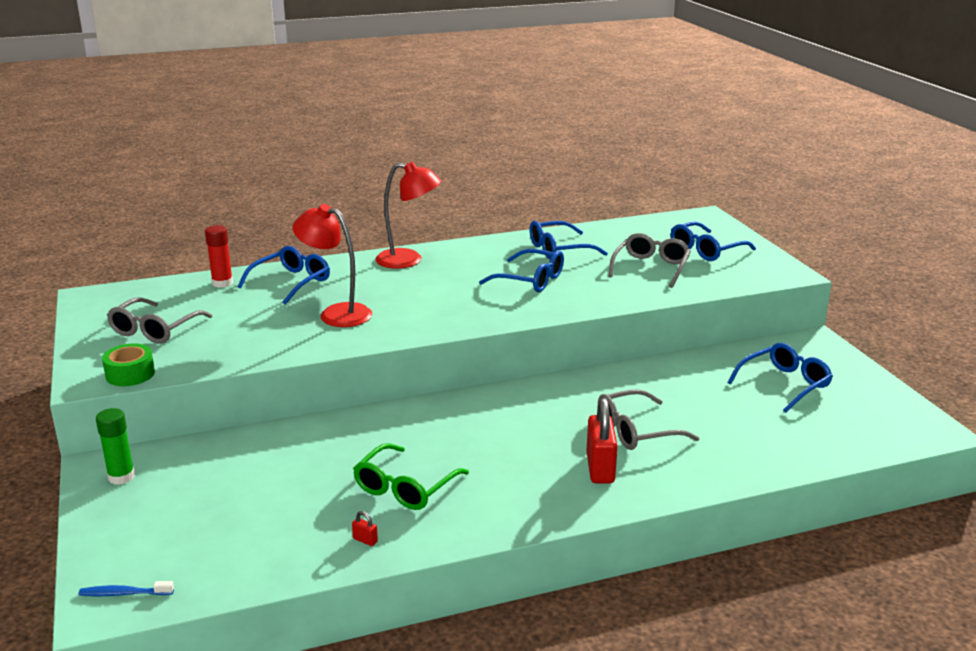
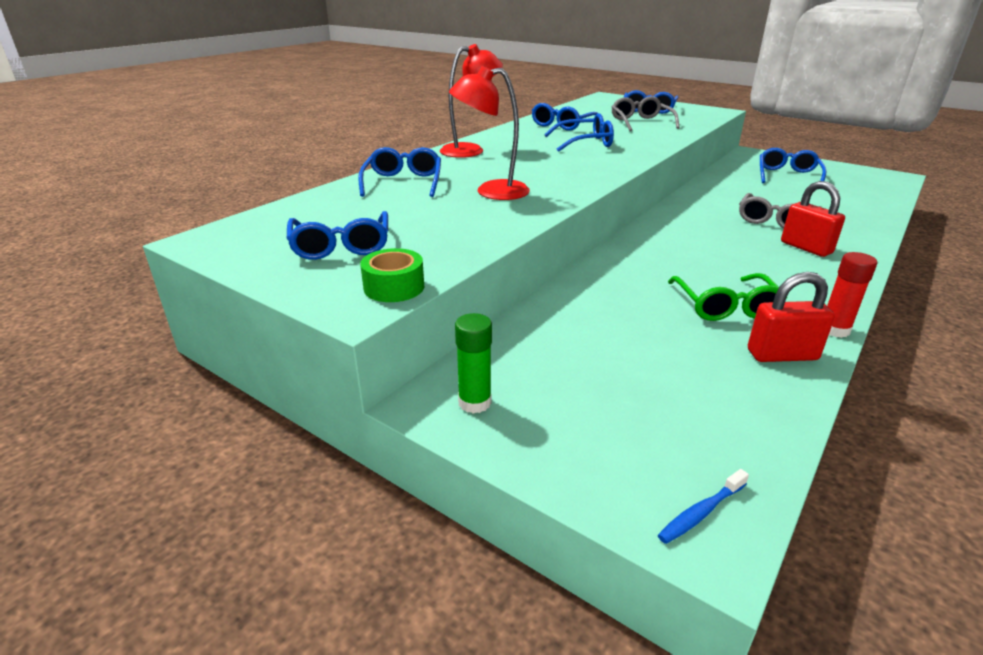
camera: 35 degrees left, 5 degrees up
grey glasses [107,298,212,344] -> blue glasses [287,211,388,260]
red glue stick [205,225,233,288] -> red glue stick moved to [827,252,877,338]
red padlock [352,511,378,546] -> red padlock [748,272,835,362], size x2.47

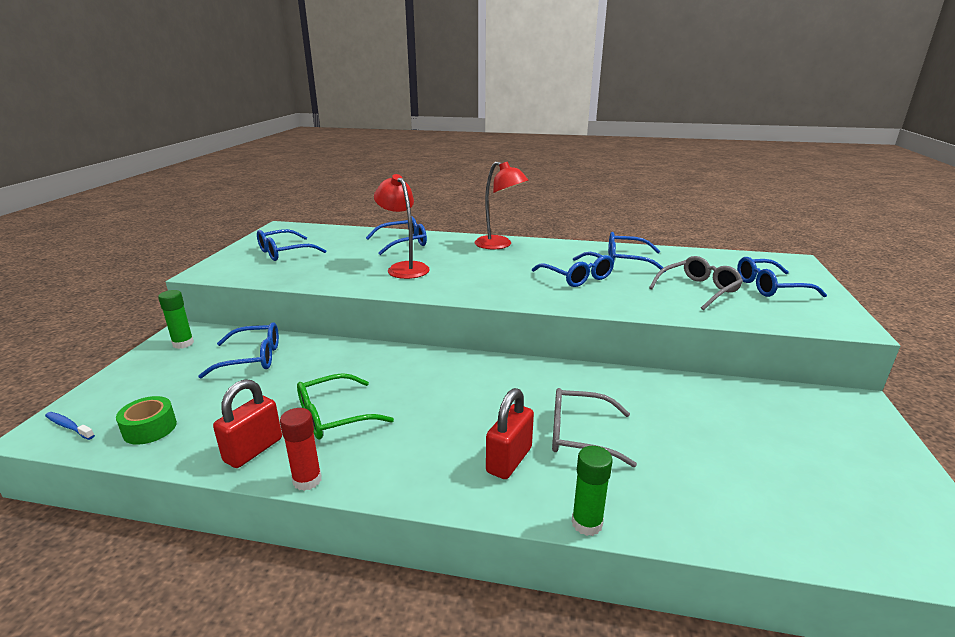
camera: 65 degrees right, 5 degrees down
green tape [360,248,424,302] -> green tape moved to [116,396,177,445]
red padlock [748,272,835,362] -> red padlock turned 60 degrees clockwise [213,379,282,468]
blue glasses [760,148,826,183] -> blue glasses moved to [198,322,279,378]
none -> green glue stick [572,446,613,536]

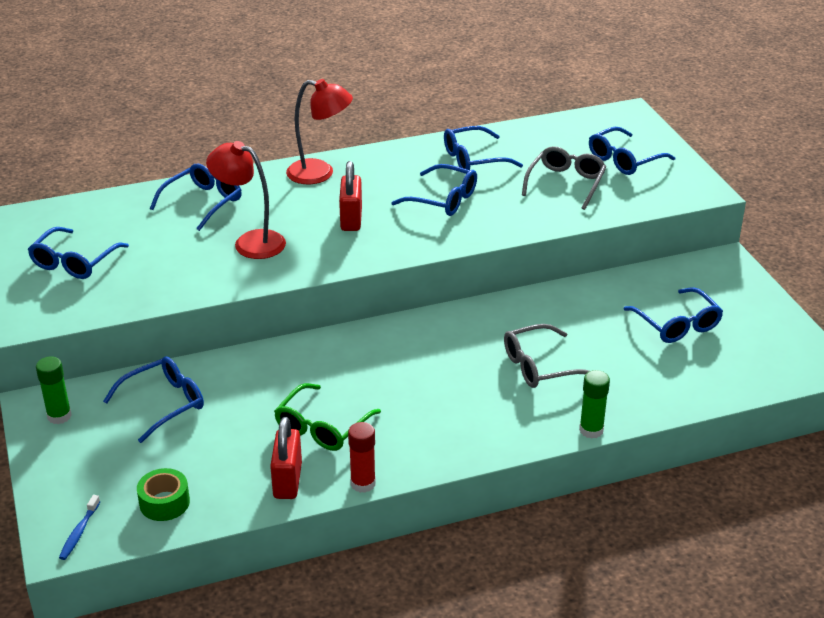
camera: 30 degrees left, 10 degrees up
blue toothbrush [45,412,95,440] -> blue toothbrush turned 75 degrees counterclockwise [59,495,100,560]
red padlock [486,388,534,479] -> red padlock moved to [339,161,362,231]
none -> blue glasses [624,287,723,343]

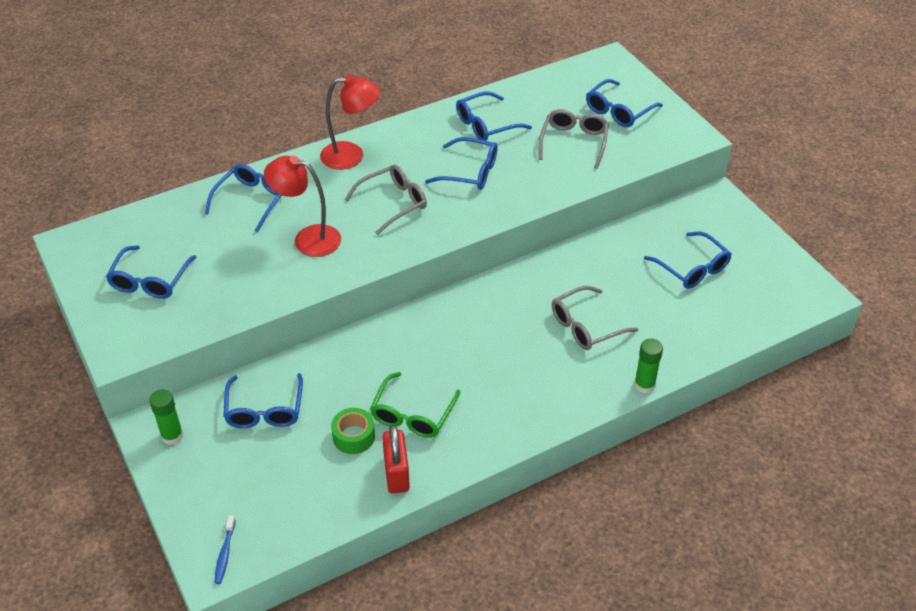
camera: 10 degrees left, 10 degrees up
blue glasses [103,356,204,443] -> blue glasses turned 135 degrees clockwise [223,373,303,428]
green tape [137,468,190,521] -> green tape moved to [331,408,375,454]
red padlock [339,161,362,231] -> grey glasses [344,165,427,235]
red glue stick [348,422,376,493] -> none

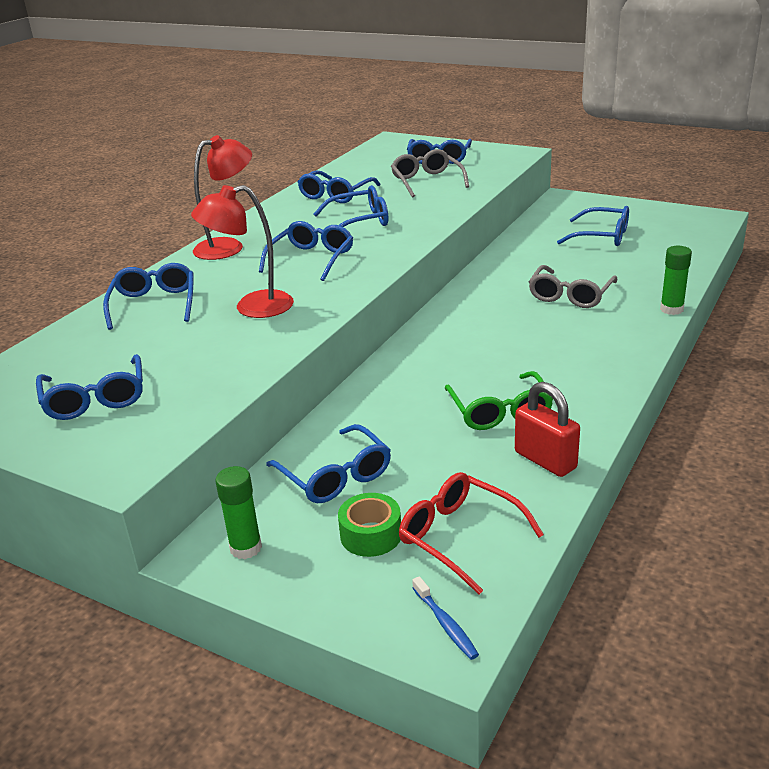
camera: 30 degrees left, 15 degrees down
green tape [331,408,375,454] -> green tape moved to [338,493,401,557]
grey glasses [344,165,427,235] -> blue glasses [259,221,353,281]
none -> red glasses [399,472,544,594]

